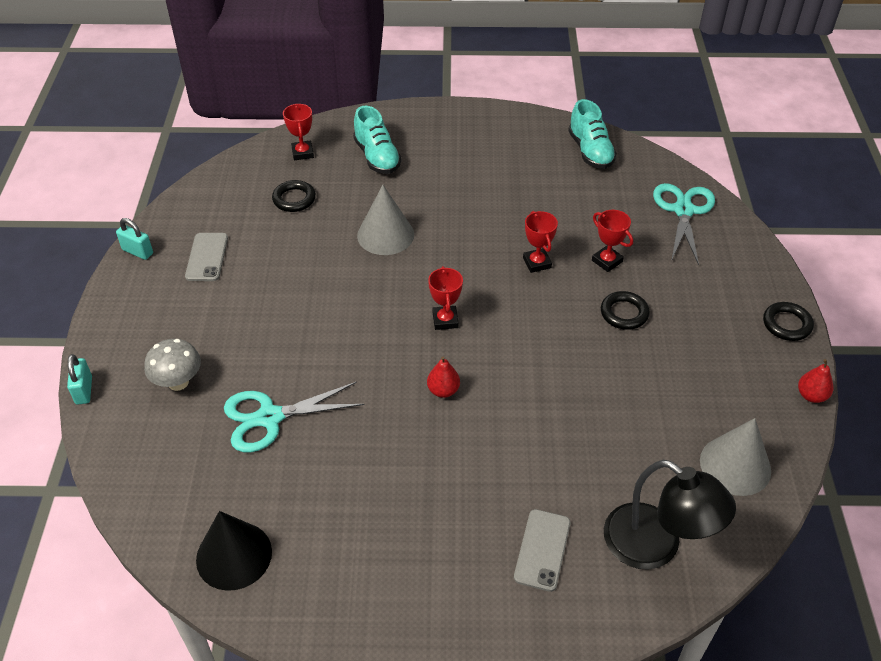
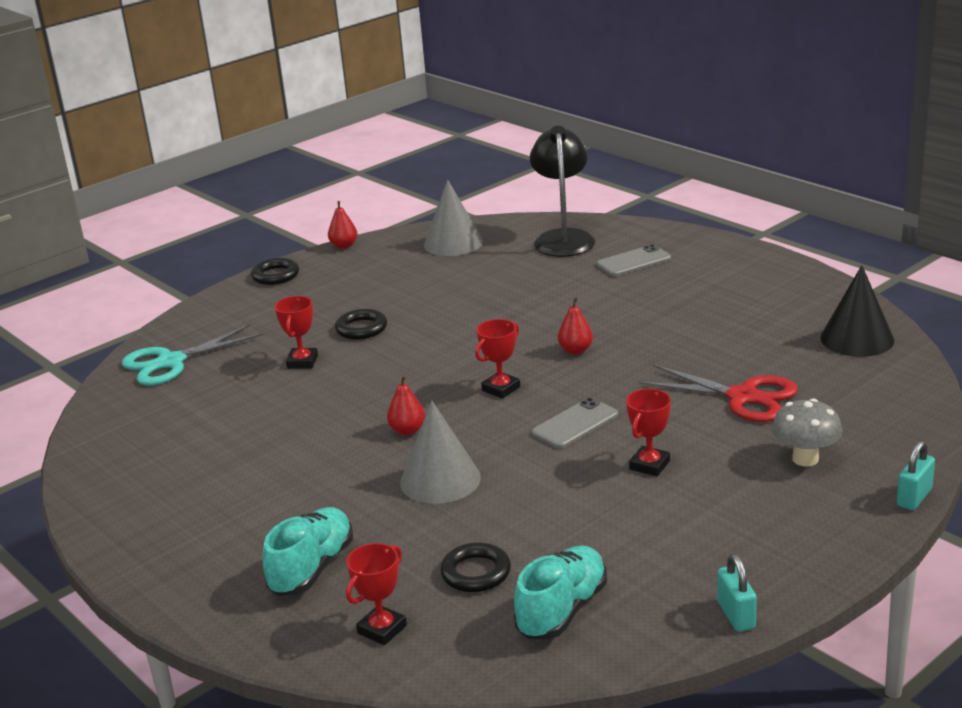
camera: 130 degrees left, 20 degrees down
grey phone [185,233,228,281] -> grey phone moved to [532,398,618,449]
turquoise scissors [224,382,365,452] -> red scissors [639,365,798,422]
red trophy [523,211,558,273] -> red trophy moved to [626,389,671,476]
turquoise shoe [568,99,617,169] -> turquoise shoe moved to [514,546,607,639]
none -> red pear [387,375,425,435]

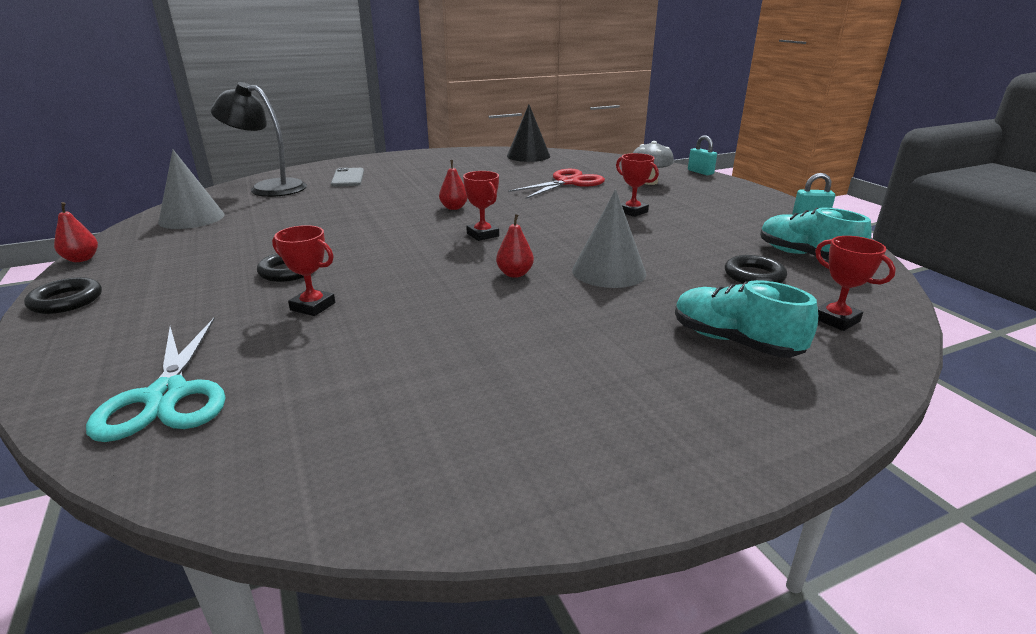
camera: 75 degrees left, 0 degrees up
grey phone [532,398,618,449] -> none

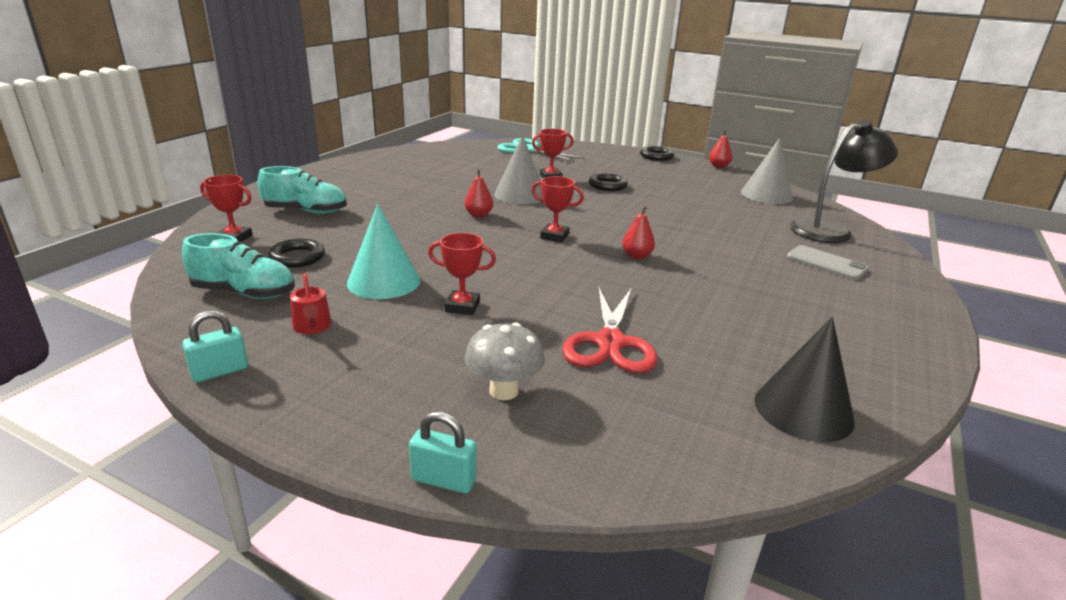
camera: 140 degrees right, 0 degrees up
grey cone [572,189,646,288] -> grey cone moved to [494,135,543,204]
none -> red watering can [290,273,332,334]
none -> turquoise cone [347,204,420,299]

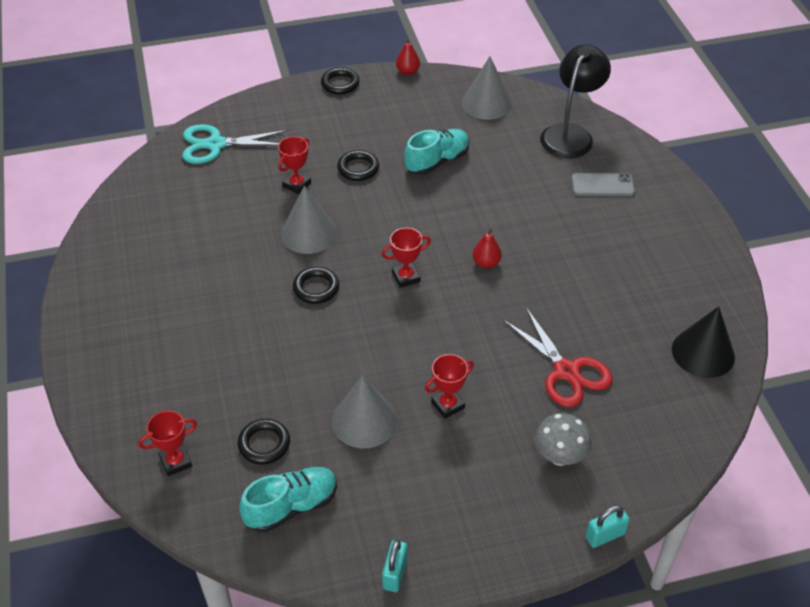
camera: 40 degrees left, 20 degrees up
turquoise shoe [258,166,347,214] -> turquoise shoe moved to [404,129,470,175]
red watering can [290,273,332,334] -> none
turquoise cone [347,204,420,299] -> grey cone [332,375,397,448]
red pear [465,169,493,217] -> black ring [293,267,339,304]

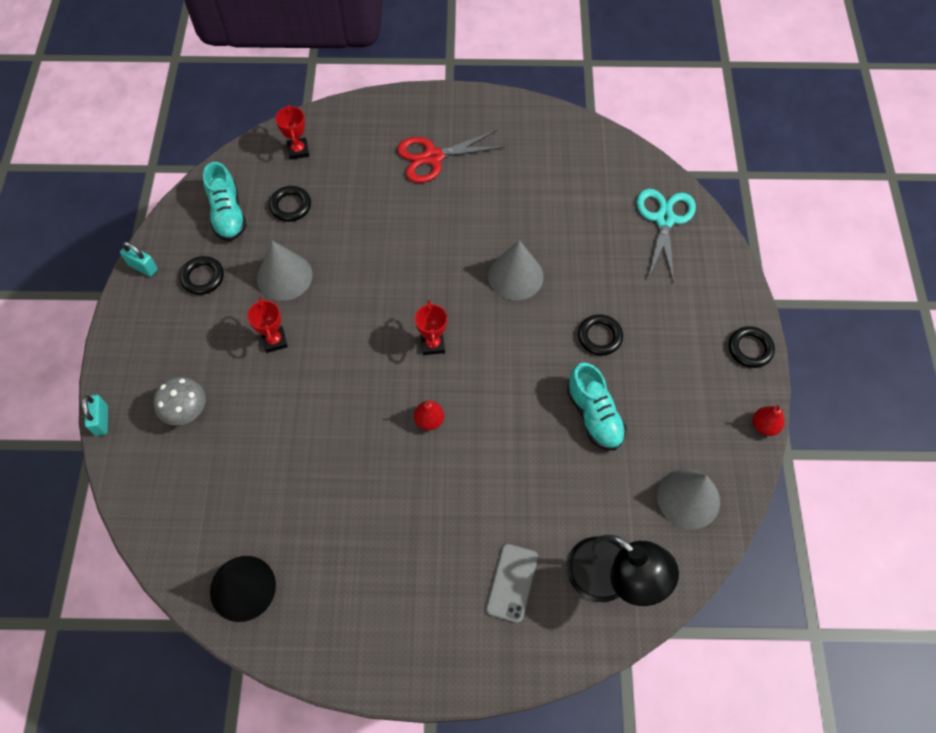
camera: 105 degrees right, 15 degrees up
red trophy [278,136,311,194] -> none
black ring [293,267,339,304] -> black ring moved to [180,256,224,295]
red scissors [503,307,612,407] -> red scissors moved to [397,130,505,183]

